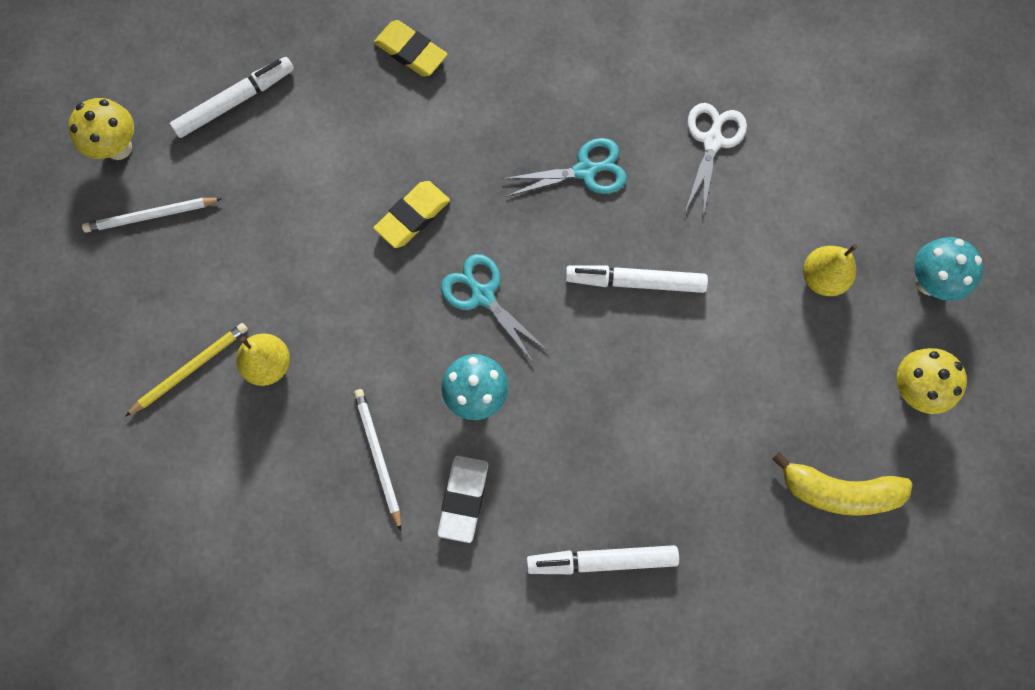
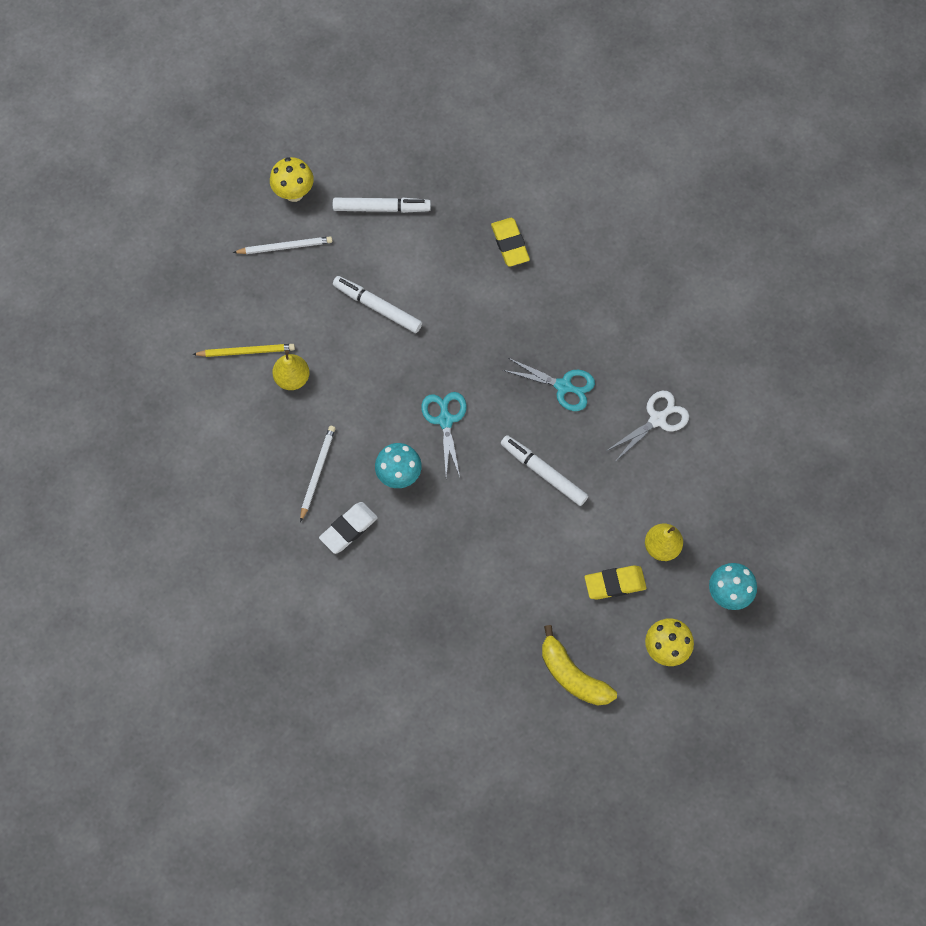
camera: 35 degrees right, 5 degrees down
white pencil [82,198,222,233] -> white pencil turned 150 degrees clockwise [233,236,333,254]
yellow eraser [374,181,450,248] -> yellow eraser moved to [585,565,647,600]
white marker [526,545,679,574] -> white marker moved to [333,276,422,333]

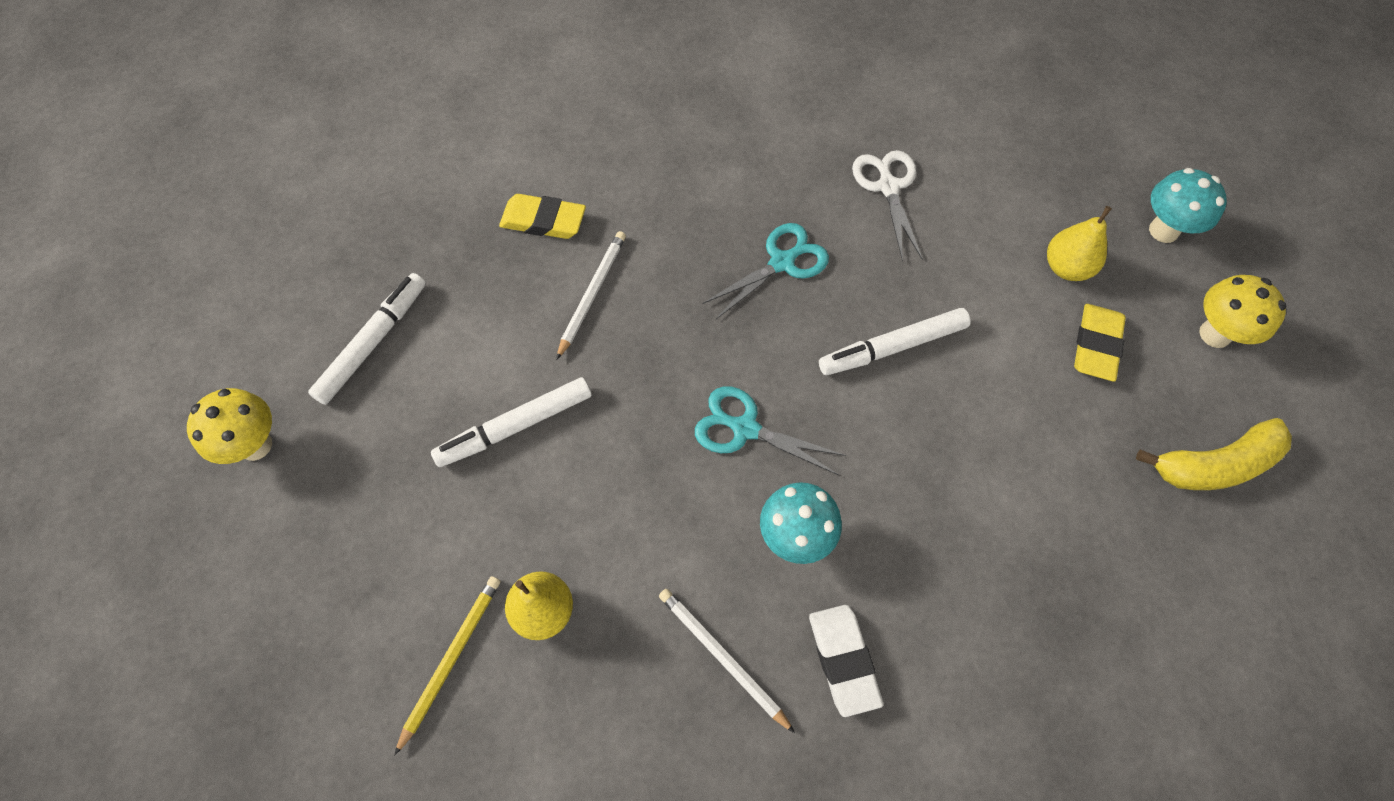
camera: 60 degrees left, 5 degrees down
white pencil [233,236,333,254] -> white pencil moved to [556,231,626,360]

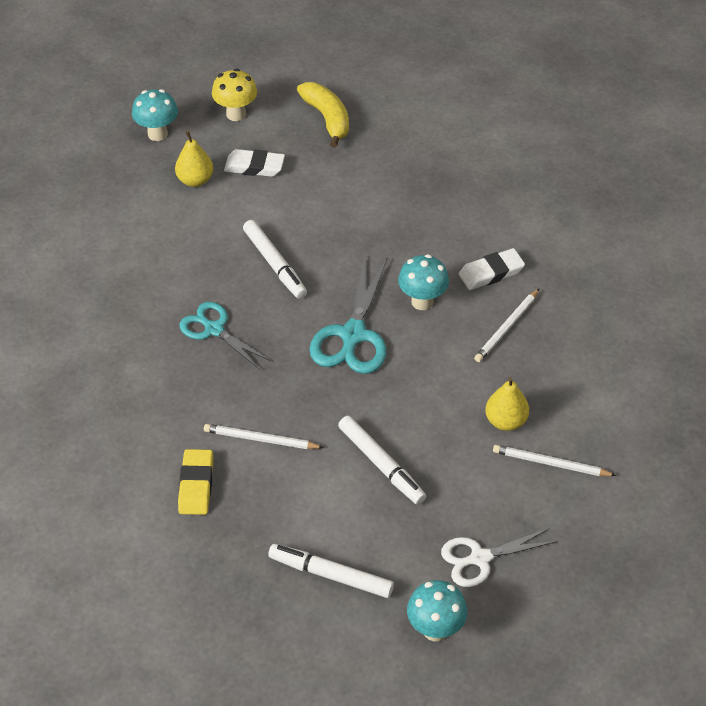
camera: 100 degrees left, 15 degrees down
yellow mushroom [187,388,272,464] -> turquoise mushroom [407,580,467,641]
yellow pencil [394,576,500,756] -> white pencil [493,445,617,476]
turquoise scissors [695,386,846,475] -> turquoise scissors [309,257,388,374], size x1.50
white scissors [852,150,922,261] -> white scissors moved to [441,528,557,587]
yellow eraser [1074,304,1126,381] -> white eraser [224,149,285,177]

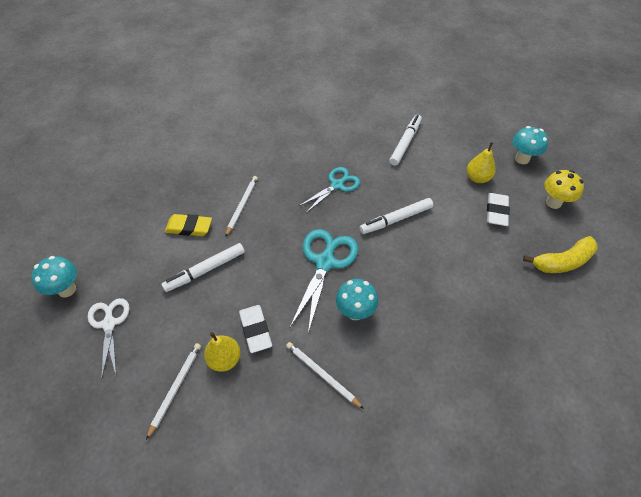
camera: 95 degrees right, 5 degrees up
yellow eraser [178,449,213,515] -> yellow eraser moved to [165,214,212,236]
white marker [268,544,394,598] -> white marker moved to [389,115,422,166]
turquoise scissors [309,257,388,374] -> turquoise scissors turned 90 degrees clockwise [290,229,358,333]
white eraser [459,248,525,290] -> white eraser moved to [239,305,272,353]

